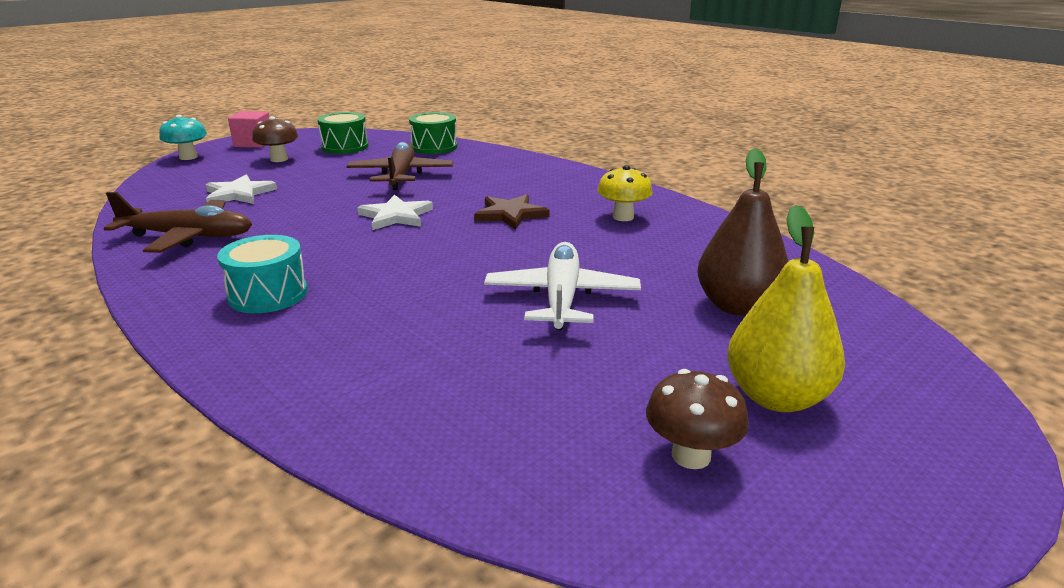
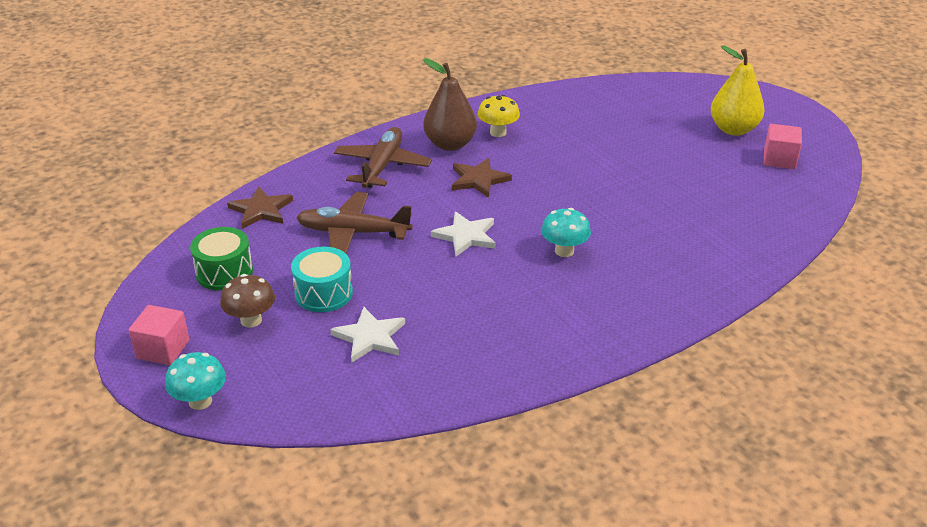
camera: 80 degrees left, 10 degrees up
brown plane [104,192,252,253] -> brown plane moved to [334,127,432,188]
turquoise drum [217,235,308,313] -> turquoise drum moved to [291,247,353,312]
green drum [409,112,457,154] -> brown star [227,186,293,229]
white plane [484,242,641,330] -> none
brown mushroom [646,369,749,469] -> pink cube [764,124,802,169]
brown pear [697,148,789,316] -> brown pear moved to [423,58,477,151]
none -> turquoise mushroom [541,208,591,257]

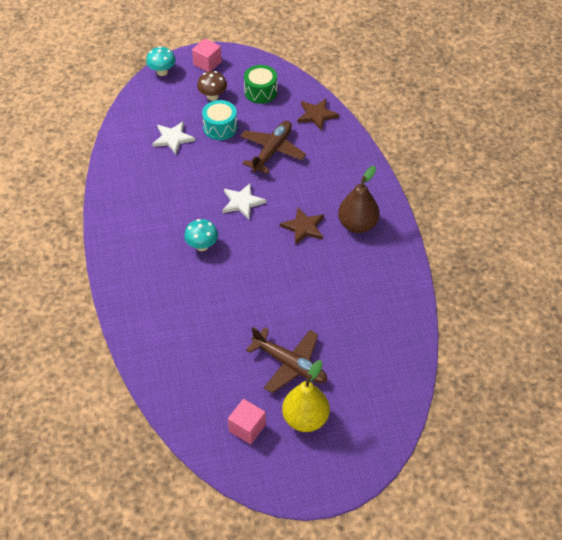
camera: 110 degrees right, 15 degrees up
brown plane [334,127,432,188] -> brown plane moved to [246,327,327,393]
yellow mushroom [478,95,520,137] -> none

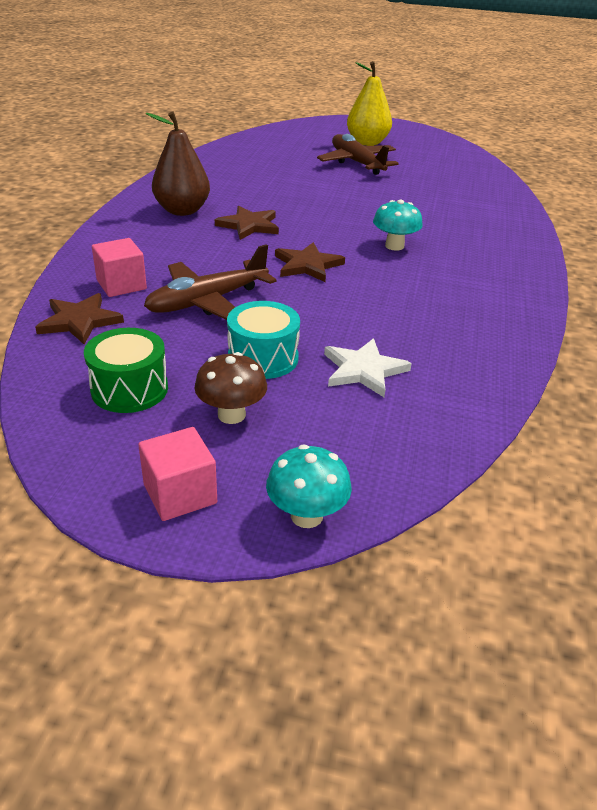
camera: 155 degrees left, 15 degrees down
white star [222,183,266,220] -> brown star [275,242,345,282]
pink cube [228,399,266,444] -> pink cube moved to [92,238,147,297]

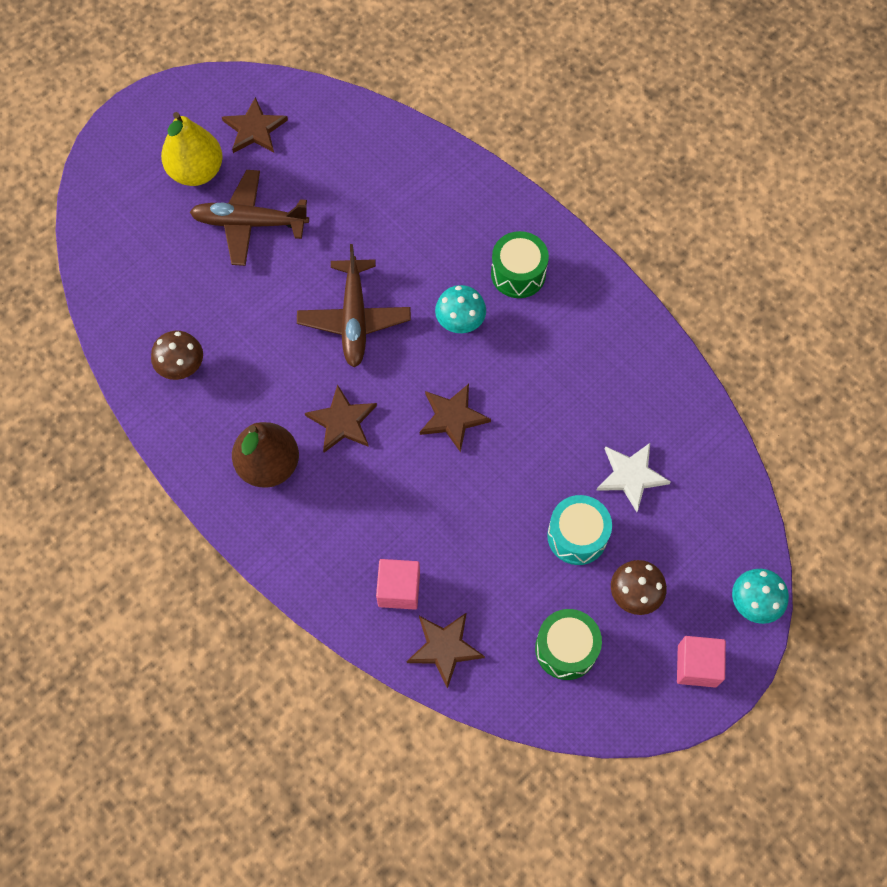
camera: 55 degrees left, 30 degrees up
brown plane [144,244,277,320] -> brown plane moved to [297,244,411,367]
none -> brown mushroom [151,331,203,380]
none -> brown star [222,97,288,153]
none -> green drum [491,231,549,298]

